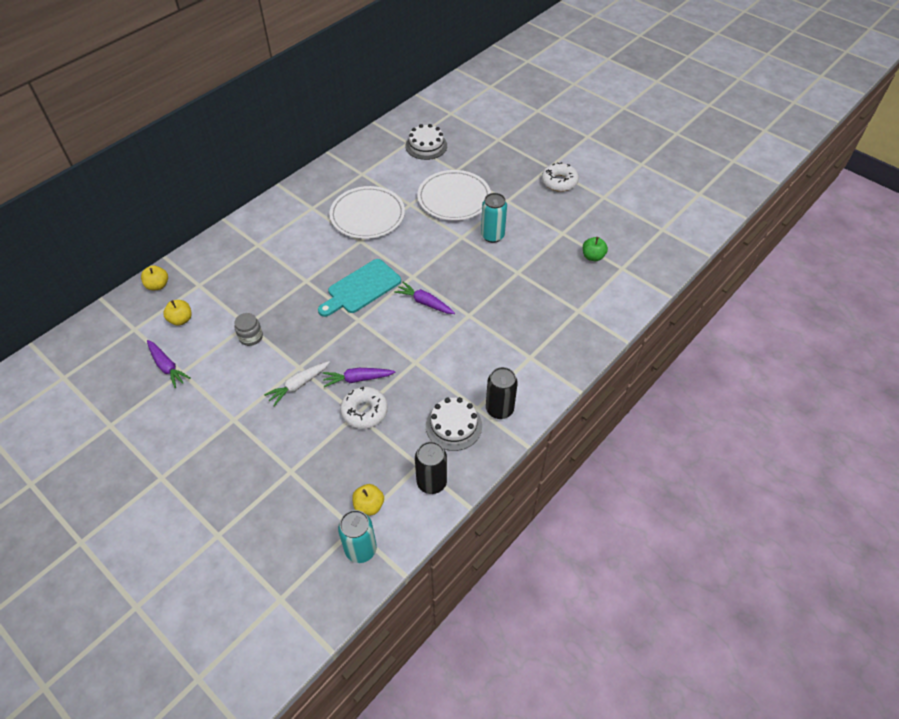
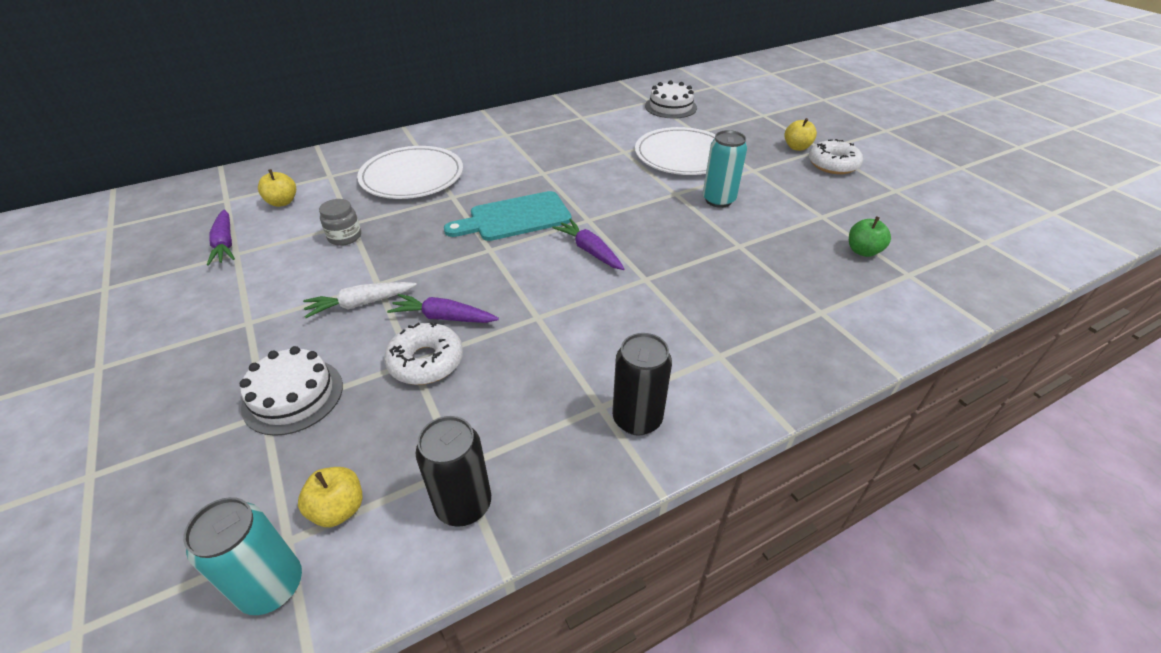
camera: 20 degrees right, 10 degrees down
yellow apple [141,265,168,290] -> yellow apple moved to [784,118,817,151]
white plate [329,186,405,239] -> white plate moved to [357,146,463,199]
white cake [426,397,482,451] -> white cake moved to [240,346,343,436]

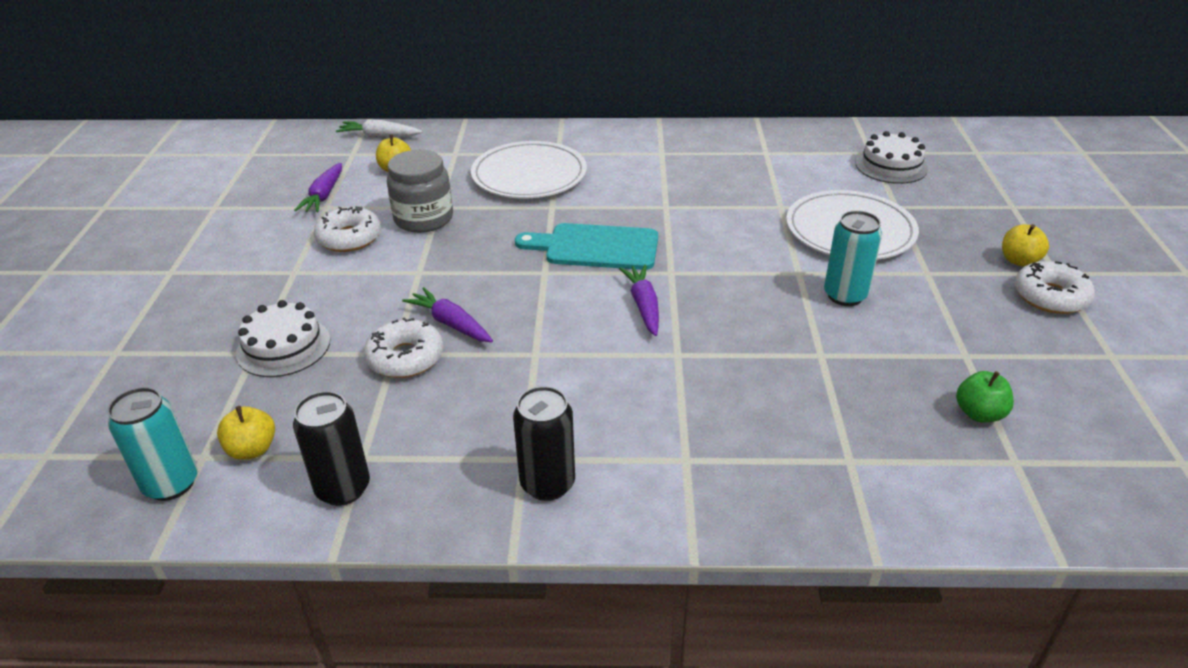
camera: 30 degrees right, 5 degrees down
white carrot [303,282,417,318] -> white carrot moved to [336,119,422,137]
grey jar [319,199,361,246] -> grey jar [387,150,453,233], size x1.69
none -> white donut [314,206,381,252]

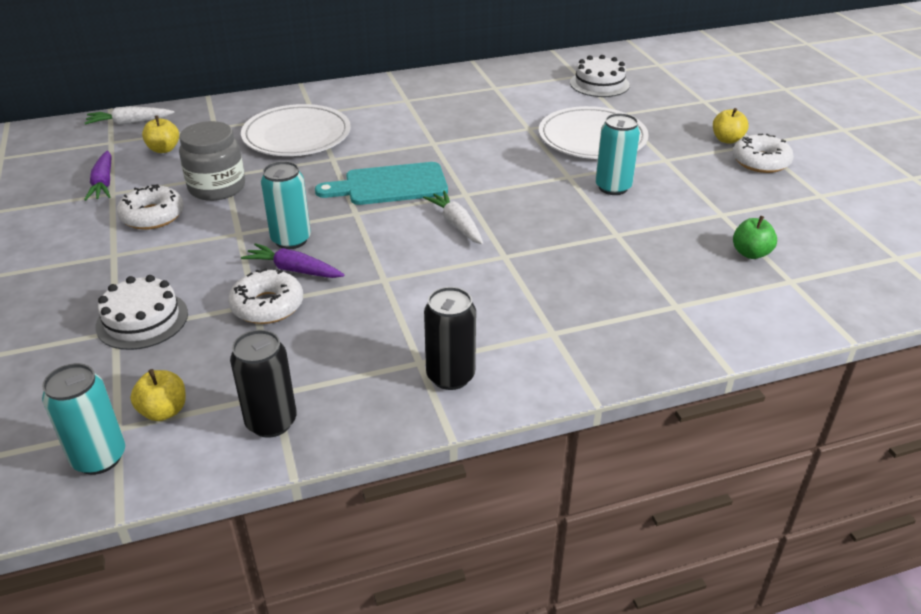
camera: 20 degrees left, 0 degrees up
purple carrot [619,265,659,336] -> white carrot [423,190,483,245]
none -> turquoise can [261,161,311,249]

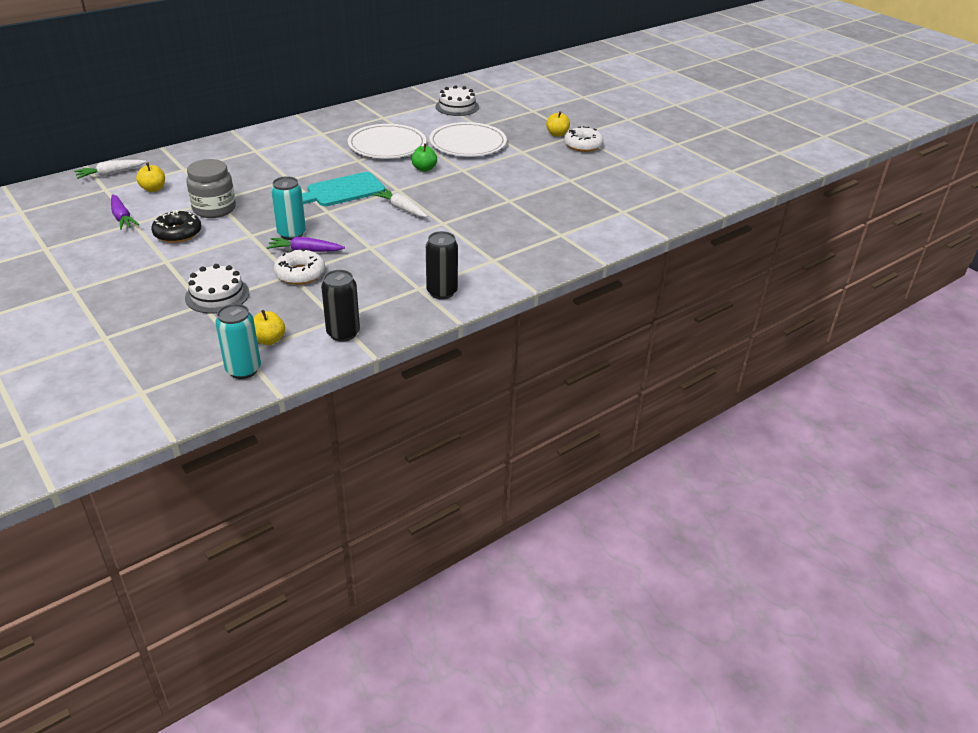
camera: 20 degrees left, 0 degrees up
white donut [117,184,184,230] -> black donut [151,210,201,243]
white plate [241,104,351,156] -> white plate moved to [348,124,426,158]
turquoise can [595,113,640,195] -> none
green apple [733,216,777,259] -> green apple moved to [411,144,437,172]

